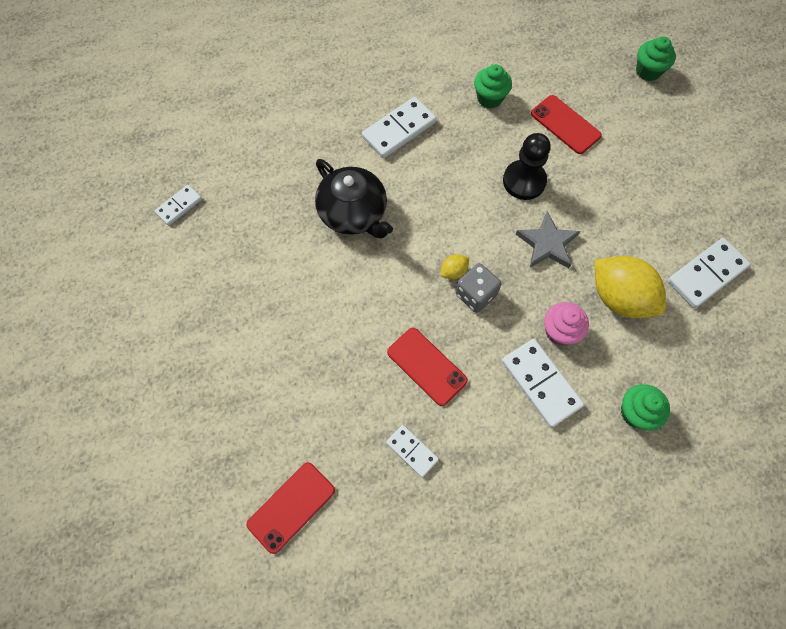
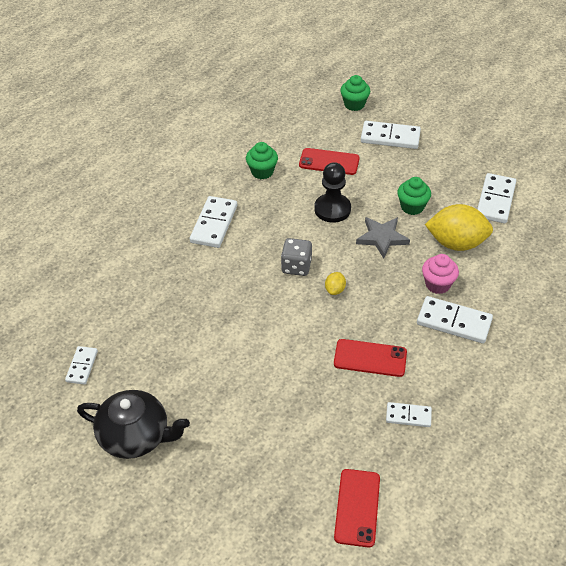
camera: 35 degrees left, 20 degrees down
black teapot [315,159,393,238] -> black teapot moved to [77,390,190,459]
grey dice [455,263,501,313] -> grey dice moved to [281,238,312,276]
green cupcake [621,384,670,430] -> green cupcake moved to [397,177,431,215]
none -> white domino [361,121,421,149]

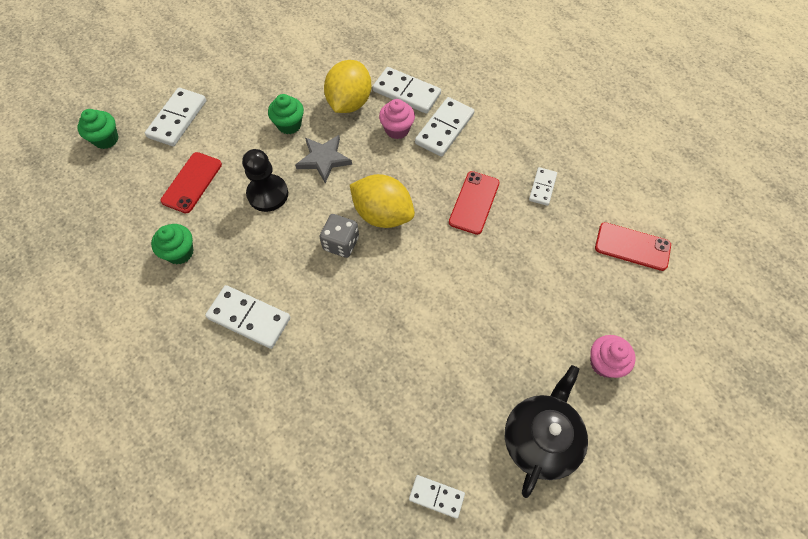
camera: 80 degrees left, 15 degrees up
yellow lemon [325,272,346,295] -> yellow lemon [350,174,415,228], size x2.31
white domino [477,173,516,223] -> white domino moved to [373,67,441,114]
none -> pink cupcake [590,335,636,378]

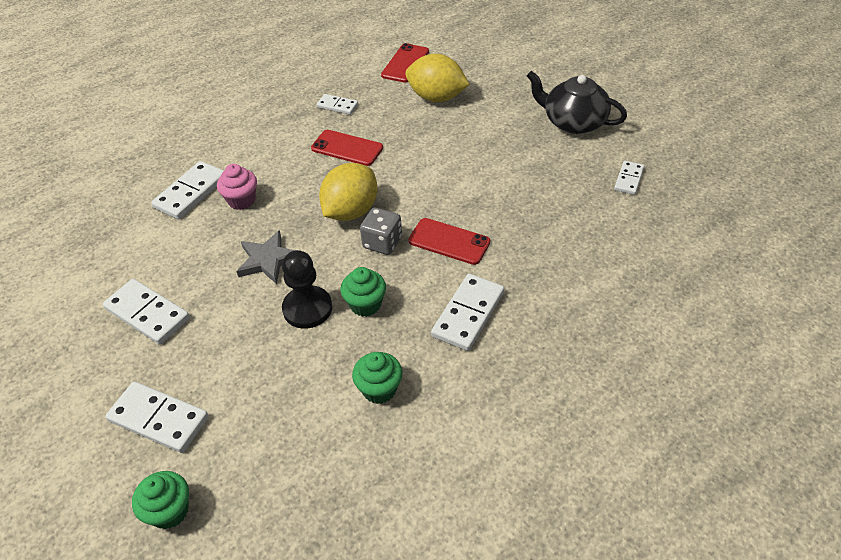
camera: 85 degrees left, 15 degrees down
red phone [160,152,222,213] -> red phone moved to [408,218,490,265]
green cupcake [268,94,304,134] -> green cupcake moved to [340,267,386,317]
yellow lemon [324,60,371,113] -> yellow lemon moved to [405,54,470,102]
white domino [415,97,474,157] -> white domino moved to [103,279,190,345]
pink cupcake [590,335,636,378] -> none

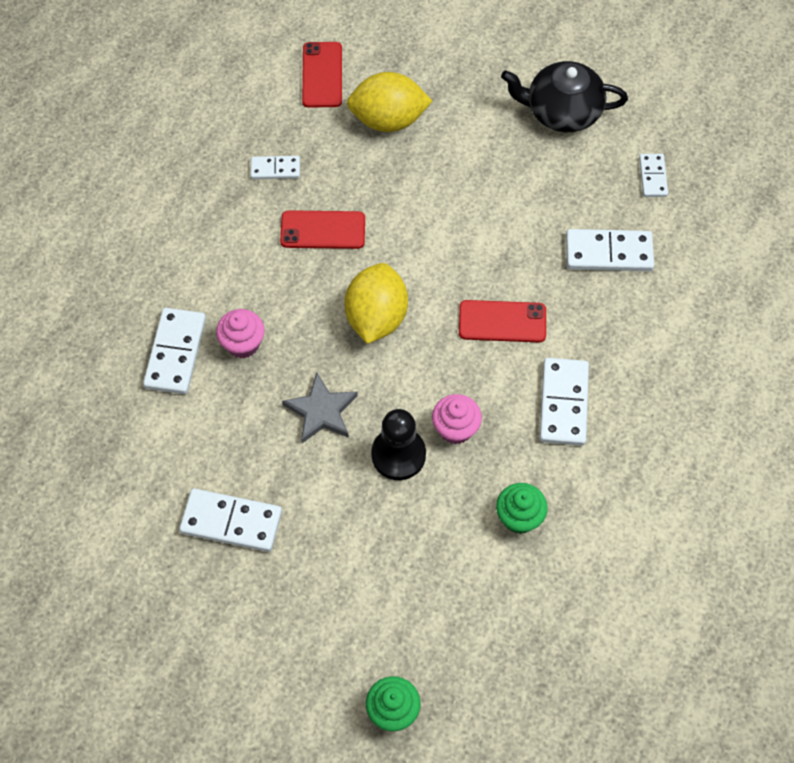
camera: 25 degrees left, 15 degrees up
white domino [105,382,209,453] -> white domino moved to [566,229,654,271]
green cupcake [340,267,386,317] -> pink cupcake [432,394,482,444]
grey dice [360,208,402,255] -> none

